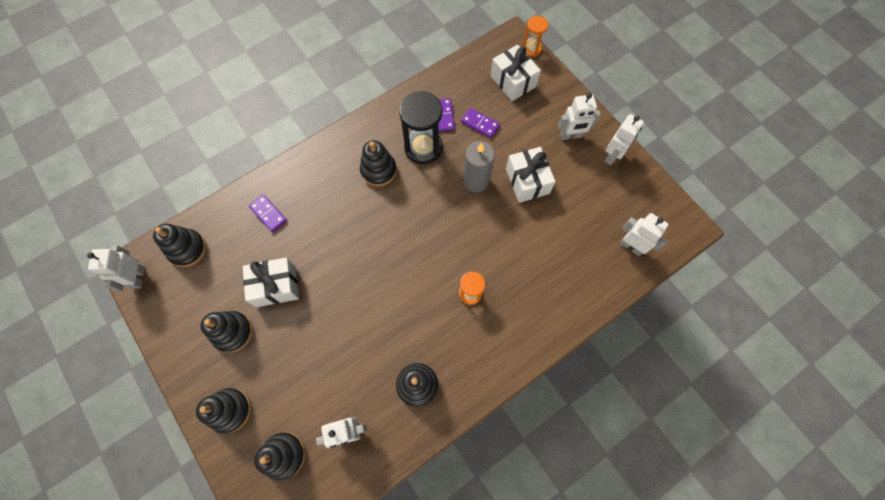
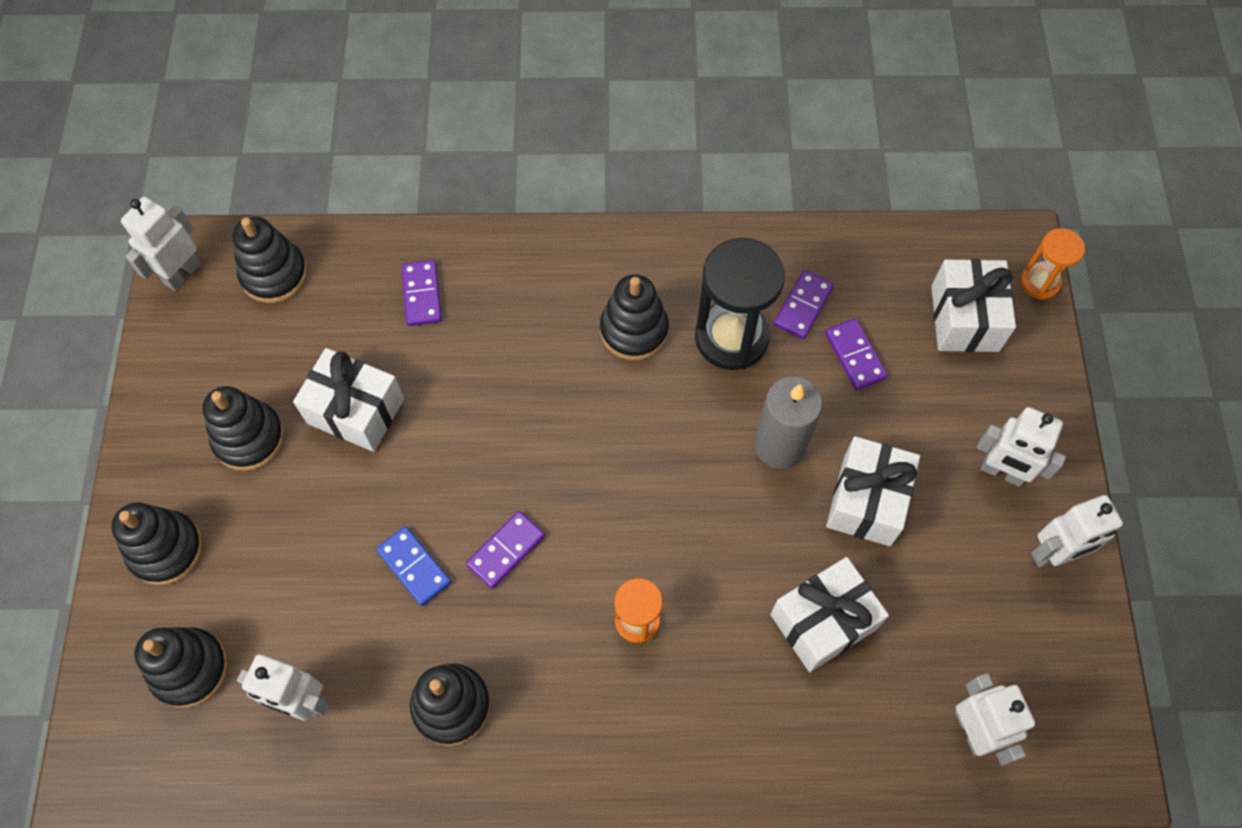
camera: 35 degrees right, 5 degrees down
none -> blue domino [376,526,451,606]
none -> purple domino [466,511,545,589]
none -> white gift [770,557,889,672]

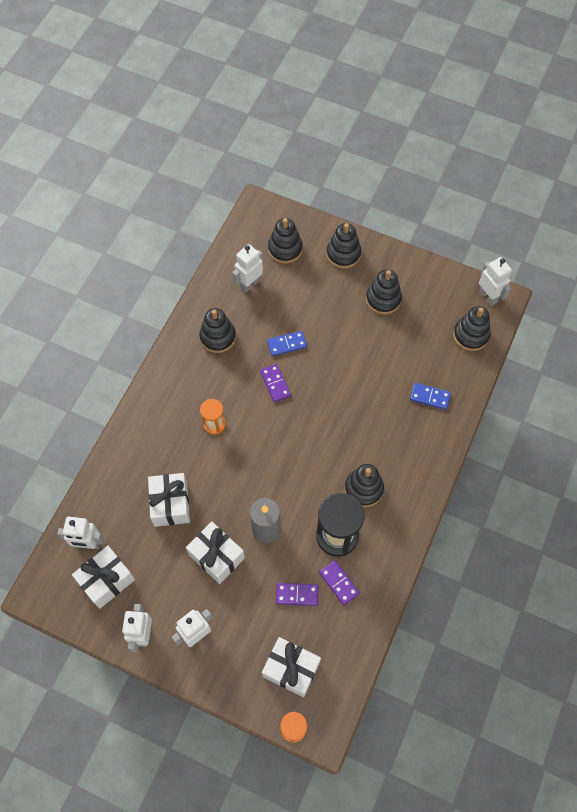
camera: 115 degrees right, 0 degrees up
white gift [293,348,404,452] -> white gift moved to [72,546,135,609]
purple domino [401,260,442,326] -> blue domino [410,383,451,410]

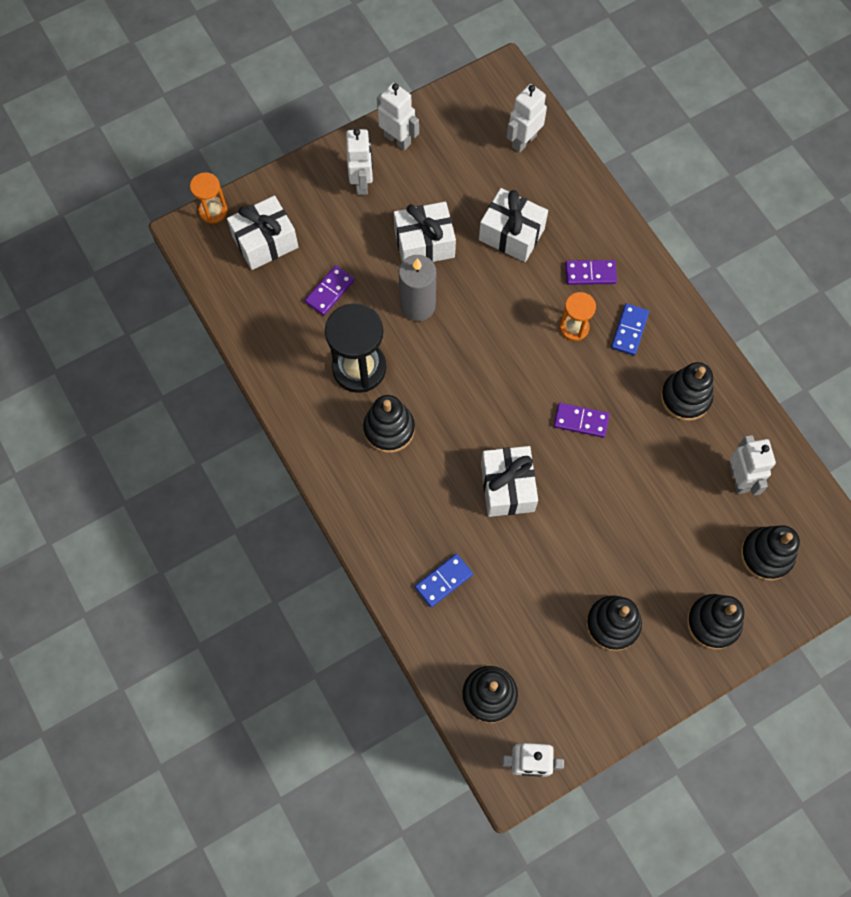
camera: 125 degrees right, 5 degrees up
white gift [72,546,135,609] -> white gift moved to [481,446,538,517]
blue domino [267,331,307,356] -> blue domino moved to [611,303,649,355]
purple domino [319,560,360,605] -> purple domino moved to [565,260,617,285]

